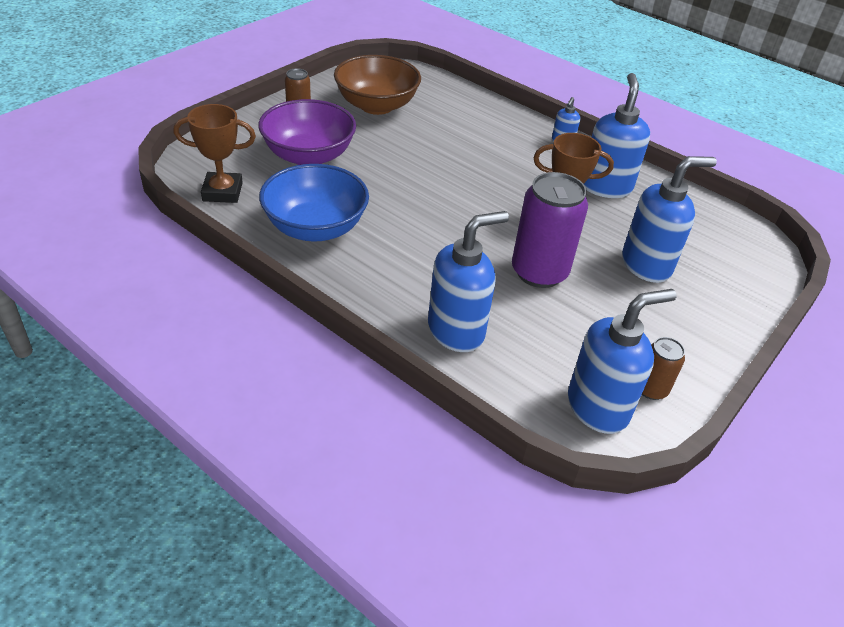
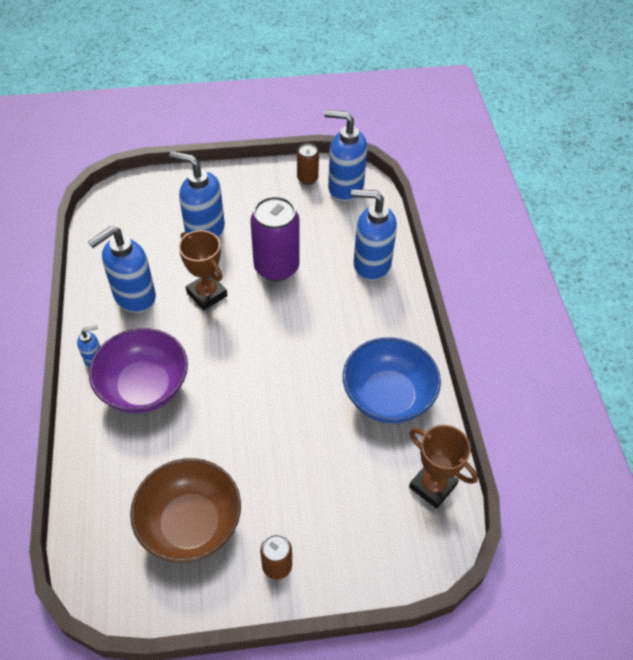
camera: 135 degrees left, 10 degrees up
purple bowl [258,99,356,165] -> purple bowl moved to [89,328,188,413]

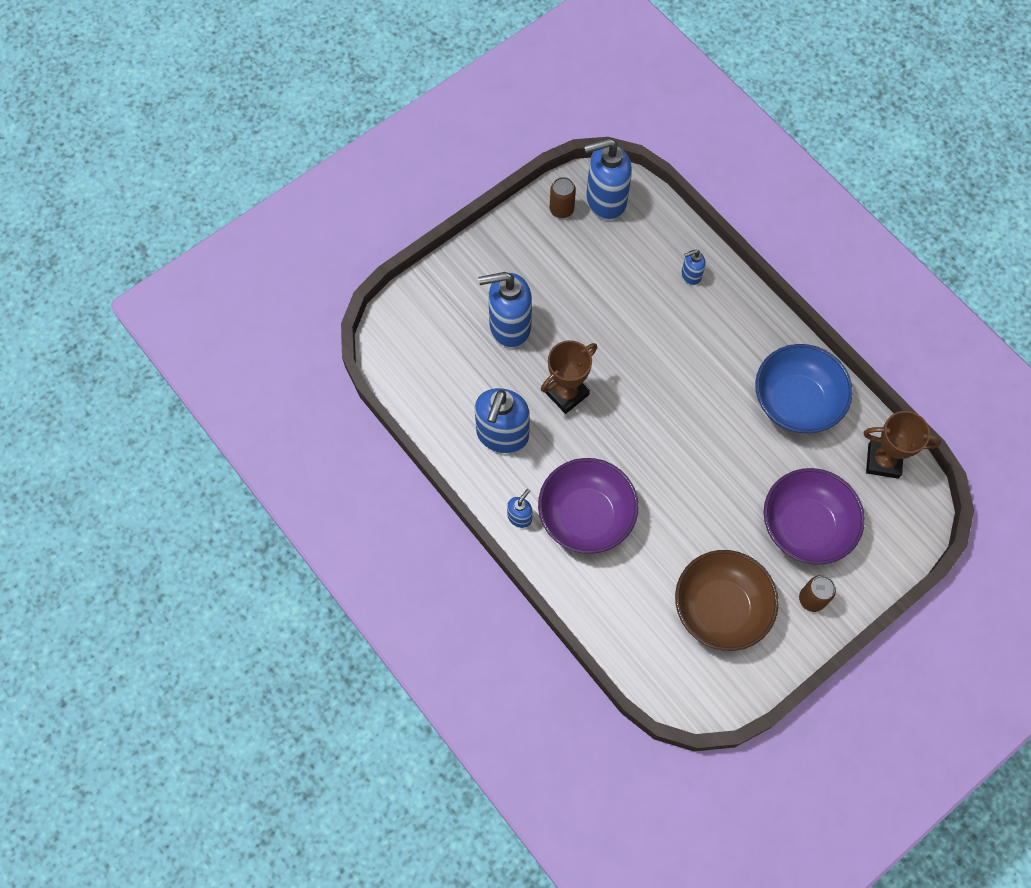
camera: 30 degrees left, 15 degrees up
brown trophy [179,230,227,310] -> brown trophy turned 60 degrees counterclockwise [541,340,597,414]
purple can [250,196,300,281] -> none
blue soap dispenser [351,189,397,281] -> blue soap dispenser [682,249,706,285], size x0.48
none -> purple bowl [764,468,865,565]

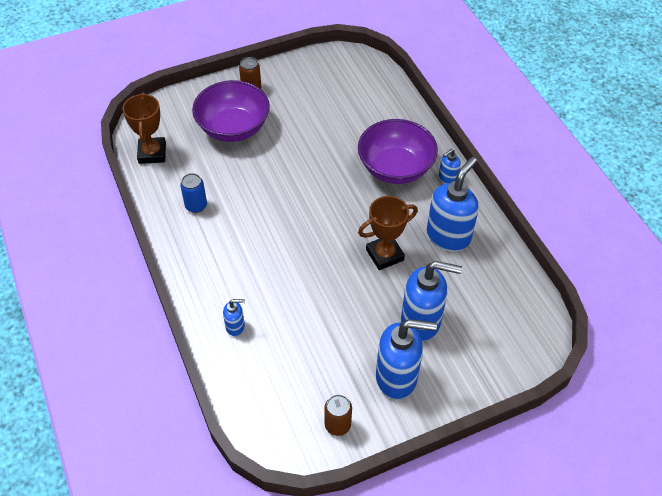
camera: 165 degrees left, 15 degrees down
blue soap dispenser [584,138,632,220] -> blue soap dispenser moved to [376,319,437,399]
brown bowl [675,550,779,651] -> none
blue bowl [755,344,853,433] -> blue can [180,173,207,213]
brown trophy [864,411,941,479] -> brown trophy turned 60 degrees clockwise [123,92,166,164]

